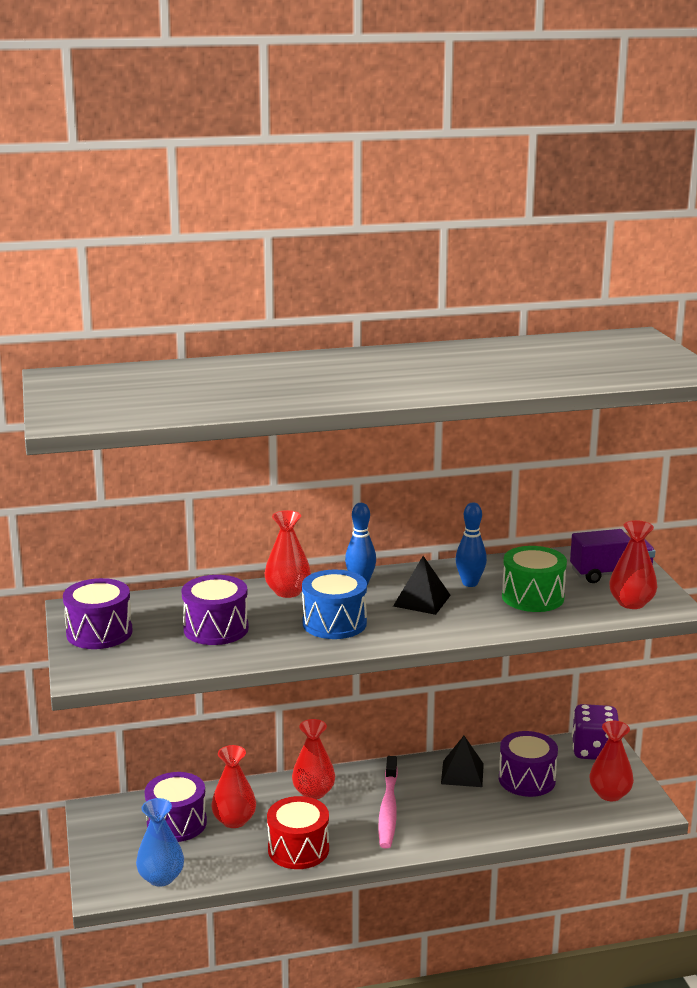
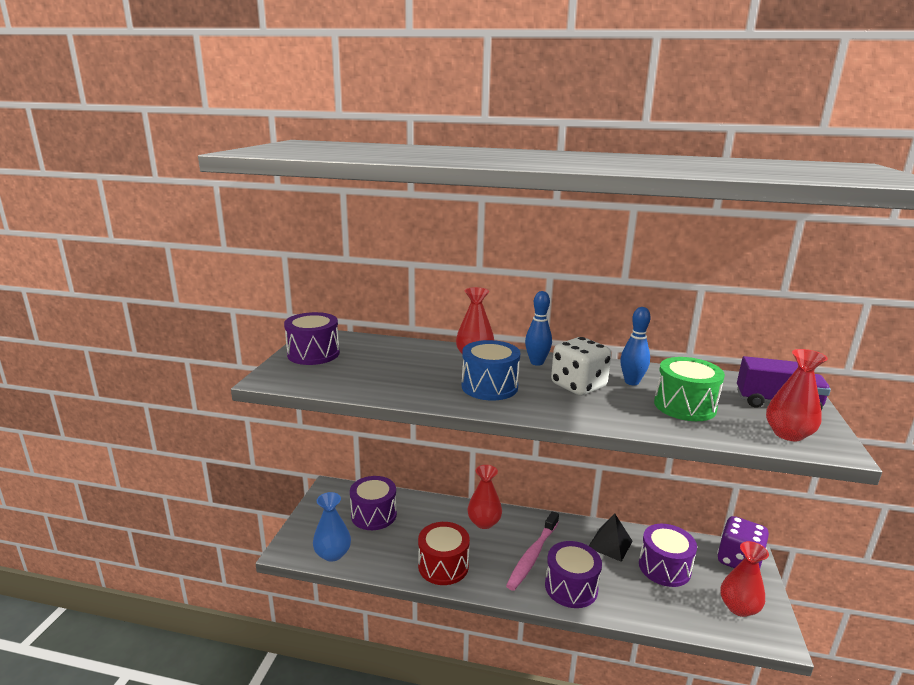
camera: 25 degrees right, 0 degrees up
purple drum [181,575,249,645] -> purple drum moved to [545,541,602,608]
red vase [211,745,256,828] -> none
black pyramid [393,556,451,615] -> white dice [551,337,611,395]

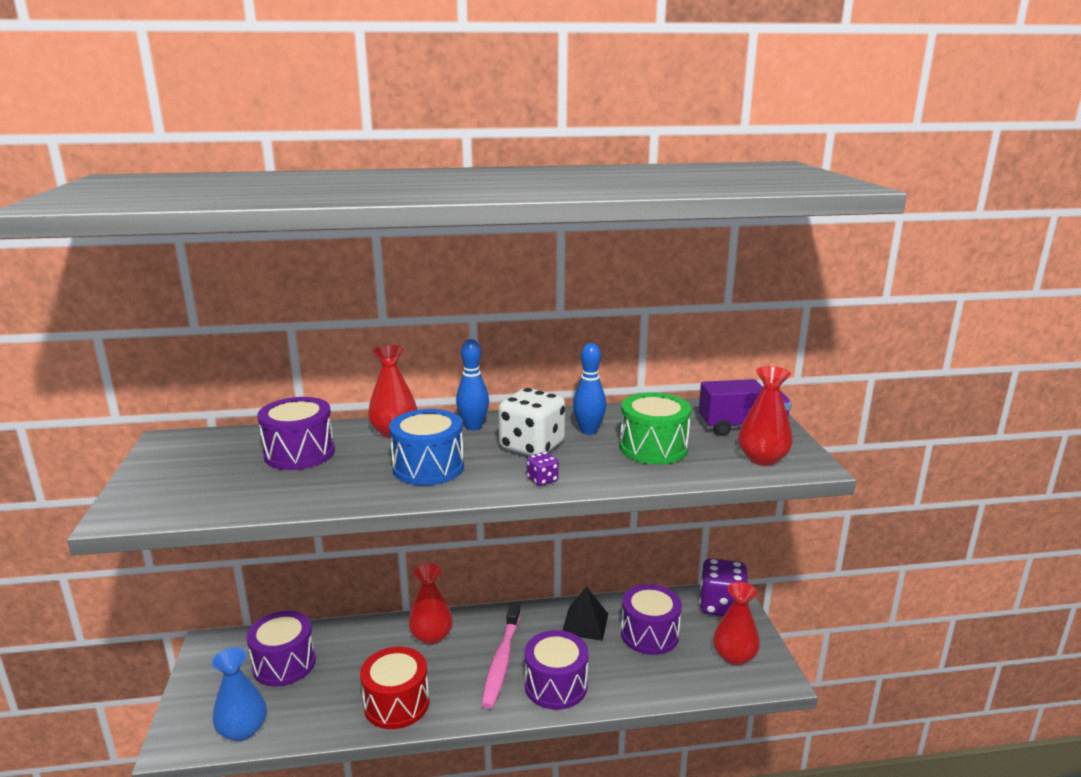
camera: 20 degrees left, 0 degrees up
purple drum [284,312,340,365] -> purple drum moved to [257,397,335,470]
none -> purple dice [527,452,559,486]

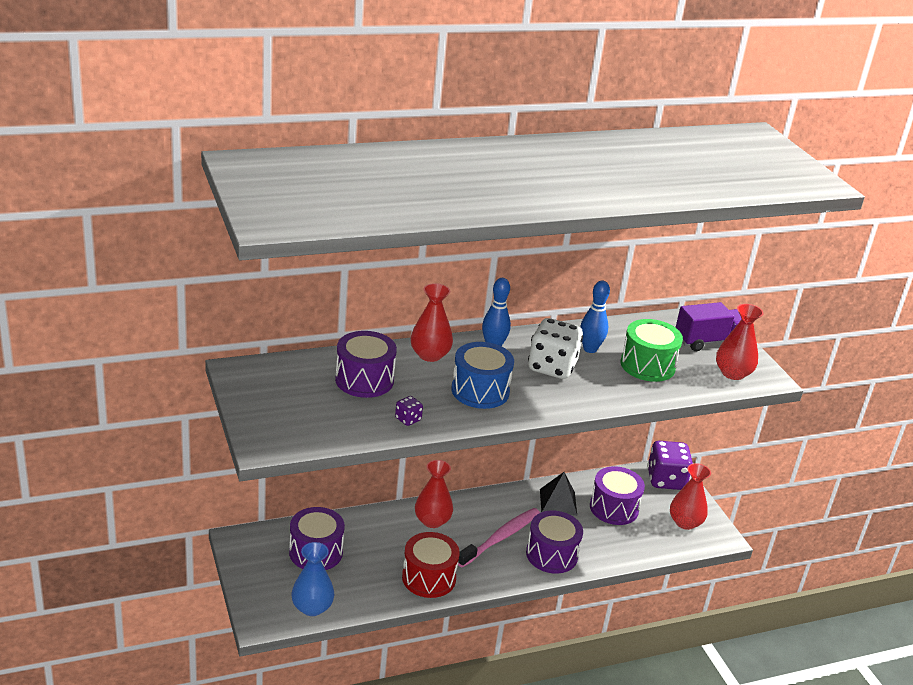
camera: 15 degrees left, 10 degrees up
pink toothbrush [481,602,521,709] -> pink toothbrush turned 135 degrees counterclockwise [458,508,540,568]
purple dice [527,452,559,486] -> purple dice moved to [395,396,423,426]

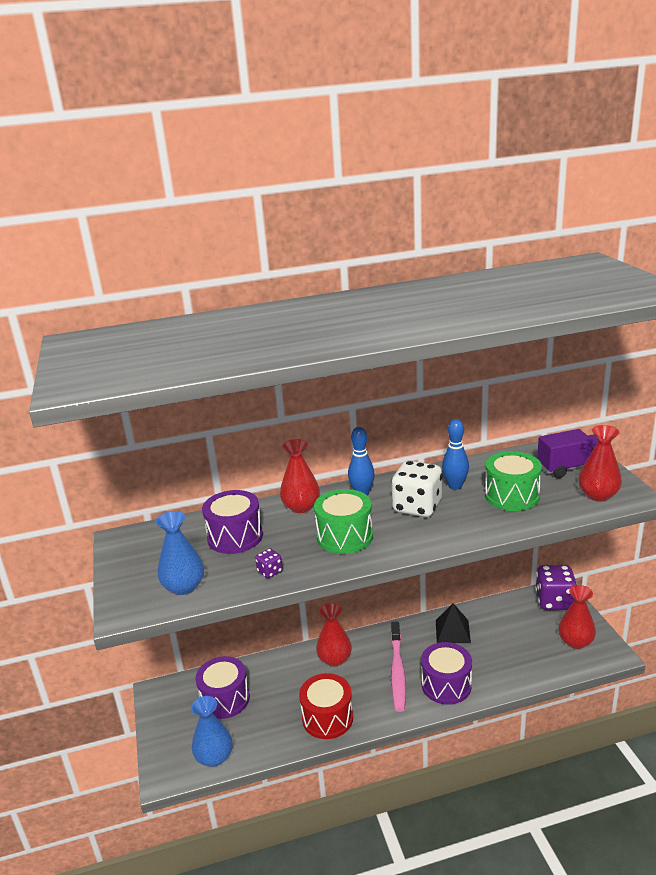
camera: 10 degrees right, 5 degrees down
blue drum [451,342,514,409] -> green drum [314,489,373,554]
pink toothbrush [458,508,540,568] -> pink toothbrush turned 135 degrees clockwise [391,622,406,712]
purple drum [590,466,645,525] -> none
none -> blue vase [156,511,204,595]

